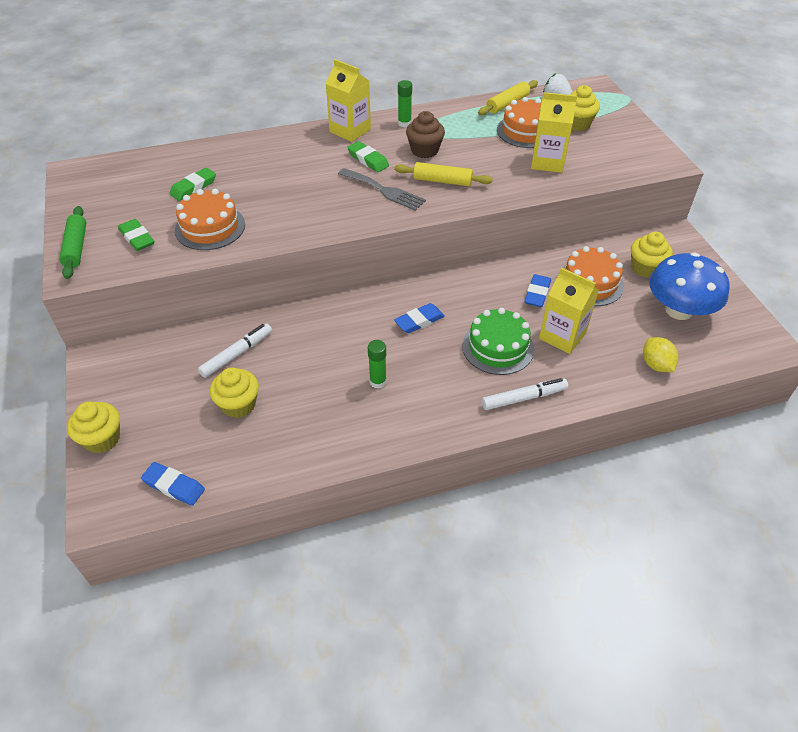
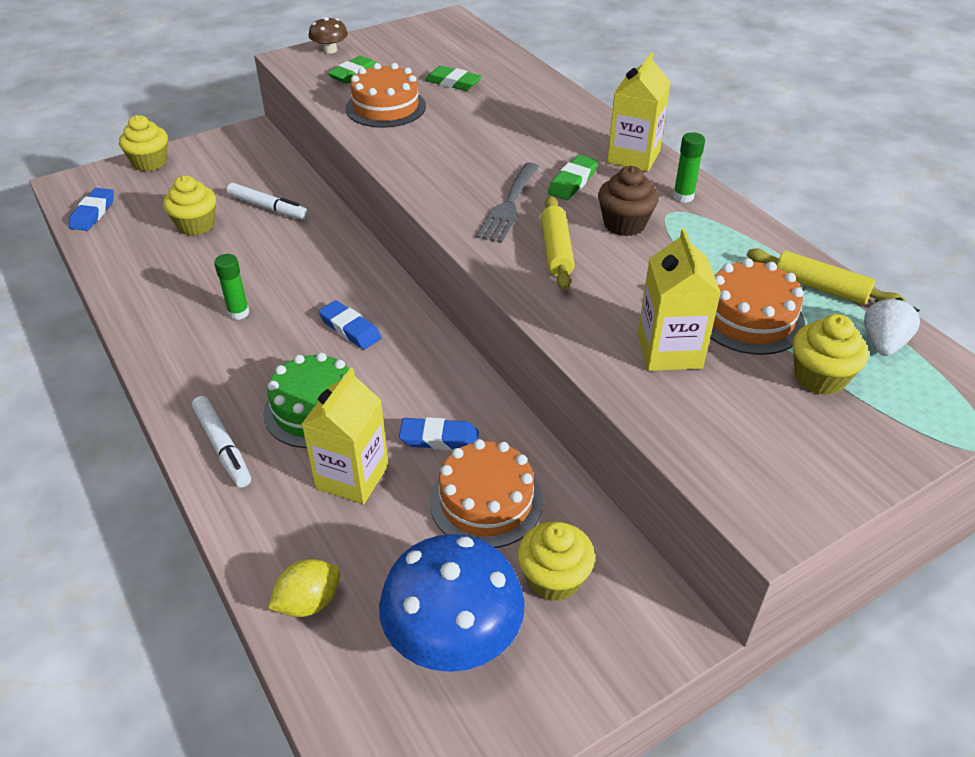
camera: 75 degrees right, 5 degrees down
green rolling pin [59,206,86,279] -> brown mushroom [309,17,348,54]

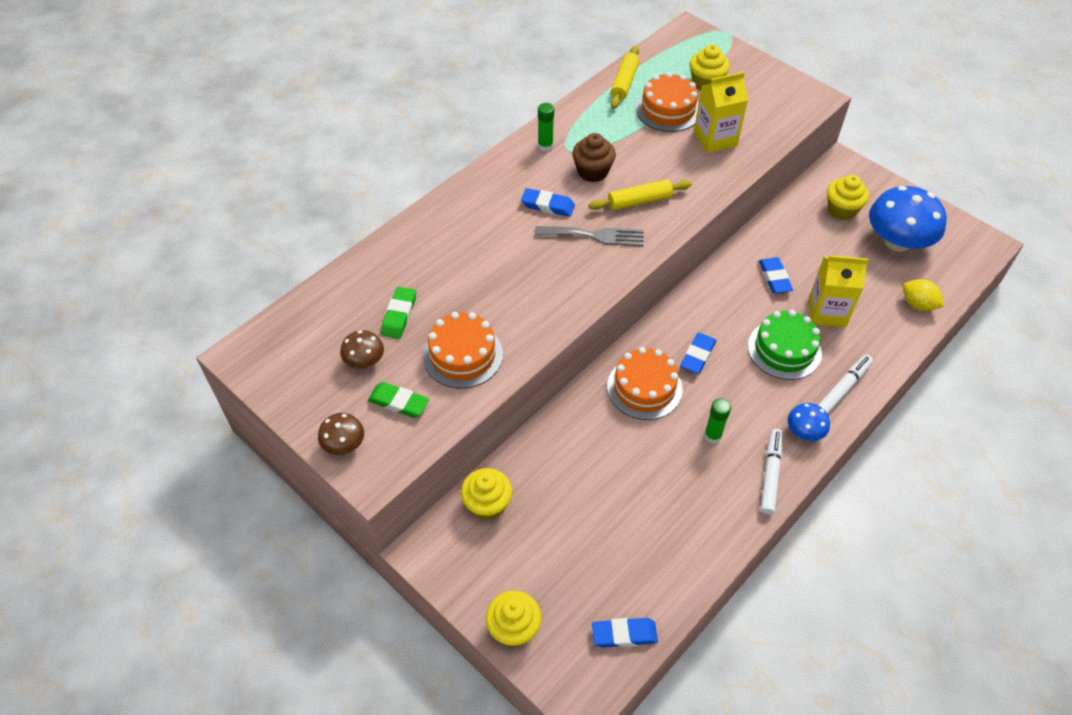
camera: 105 degrees left, 10 degrees up
yellow cupcake [163,175,216,236] -> yellow cupcake moved to [461,468,512,520]
white marker [226,183,308,220] -> white marker moved to [761,429,782,515]
orange cake [430,439,543,548] -> orange cake moved to [607,347,683,420]
green eraser [548,155,598,200] -> blue eraser [521,188,575,217]
yellow carton [607,52,671,172] -> none
white strawberry [864,297,920,356] -> none
none -> brown mushroom [340,330,384,369]
none -> blue mushroom [788,403,830,441]

